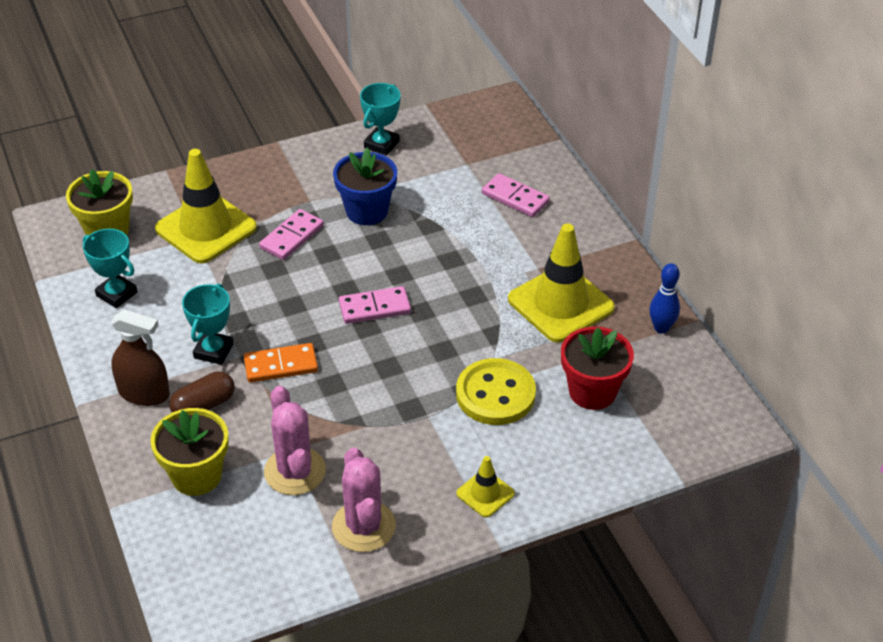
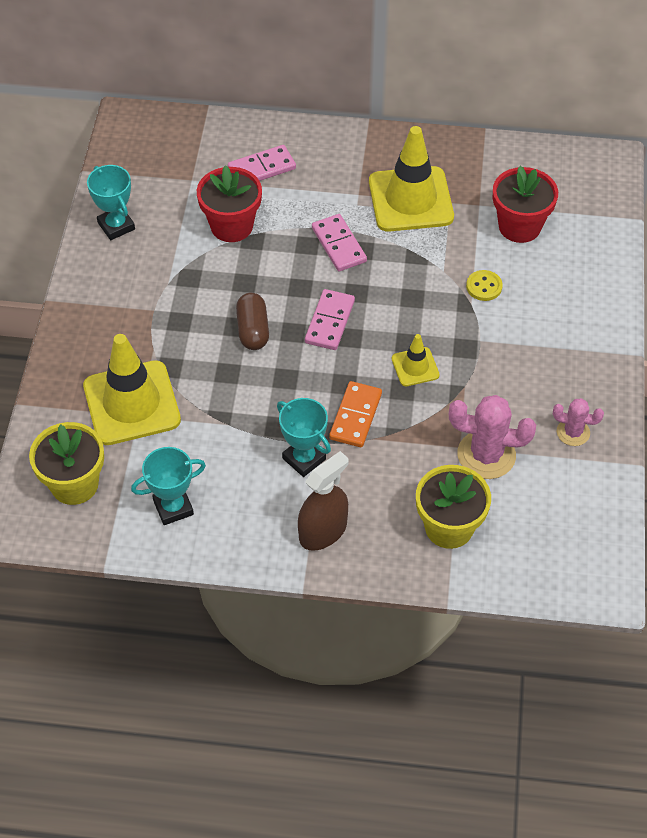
camera: 60 degrees left, 10 degrees up
brown capsule [169,371,235,412] -> brown capsule moved to [236,293,269,350]
pink domino [259,209,324,260] -> pink domino moved to [312,214,367,271]
pink cactus [332,448,396,552] -> pink cactus [553,398,604,446], size x0.58
blue flower pot [333,148,397,225] -> none
yellow button [456,358,536,425] -> yellow button [466,270,503,301], size x0.49
yellow traffic cone [456,456,515,518] -> yellow traffic cone moved to [391,334,440,386]
blue bowling pin [649,263,680,334] -> none
none -> red flower pot [197,165,262,242]

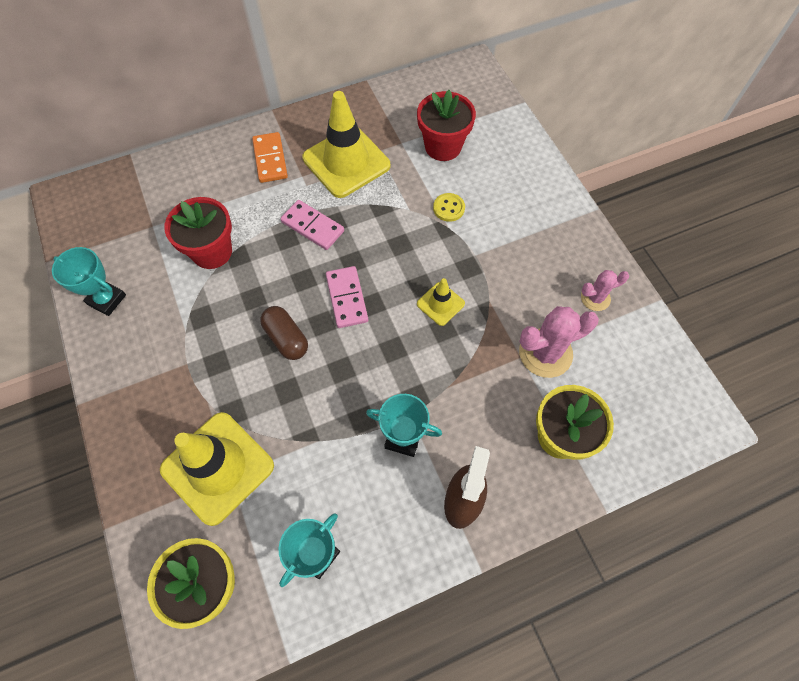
camera: 30 degrees left, 10 degrees up
pink domino [228,145,296,181] -> none
orange domino [329,381,382,447] -> orange domino moved to [252,132,288,183]

